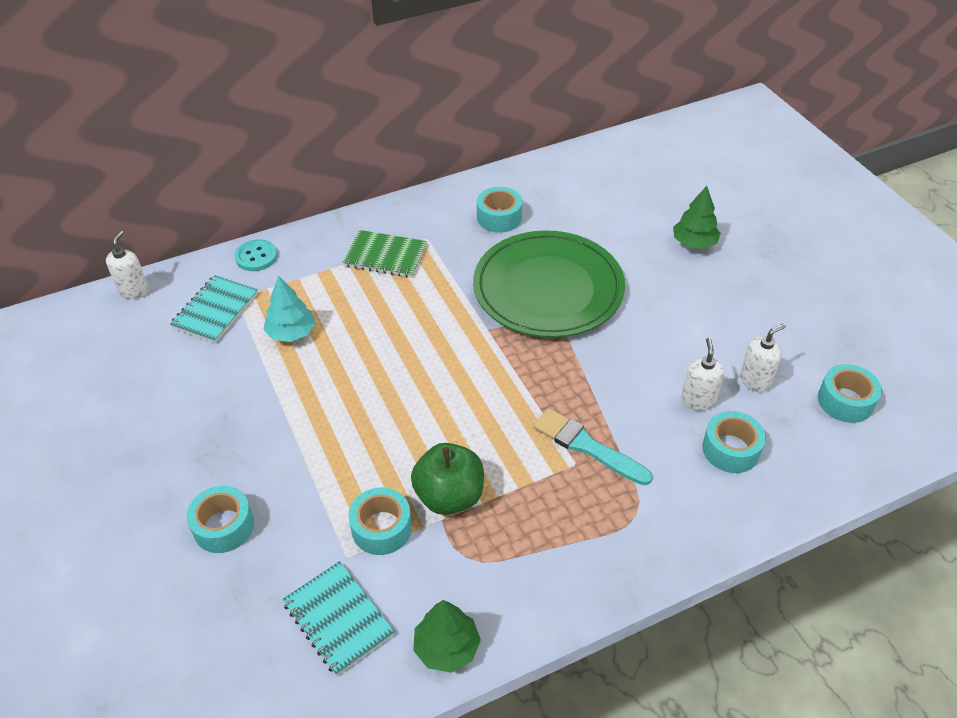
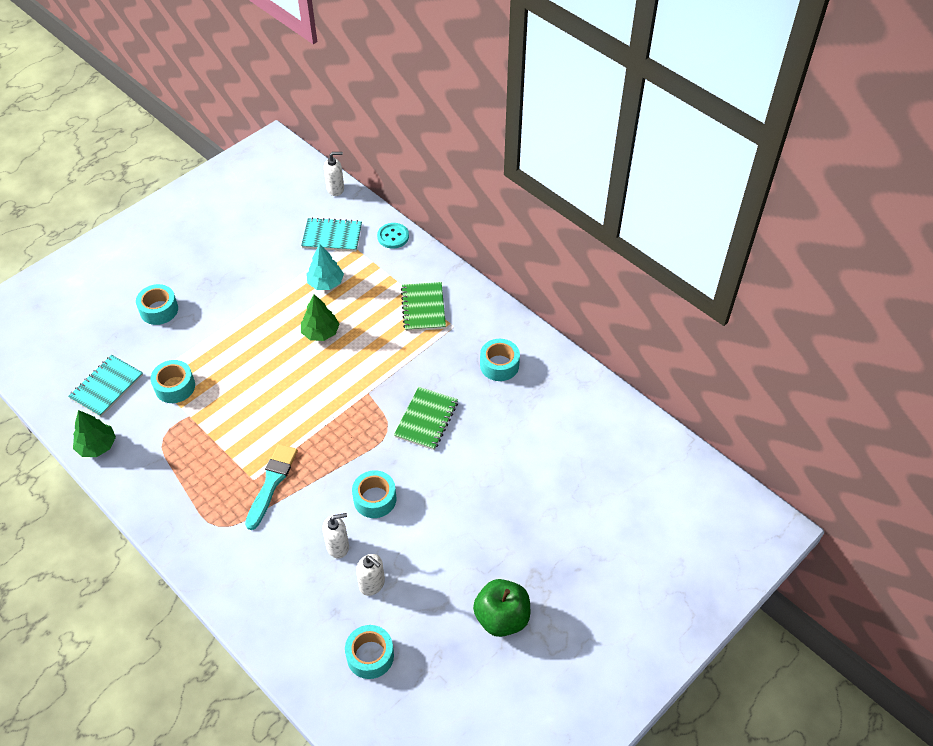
camera: 70 degrees right, 5 degrees up
green apple [411,443,484,515] -> green apple moved to [473,579,530,637]
green plate [473,230,625,338] -> green notebook [394,387,458,450]
green tree [673,186,721,249] -> green tree moved to [301,294,339,341]
turquoise tape [702,411,766,473] -> turquoise tape moved to [352,470,396,518]

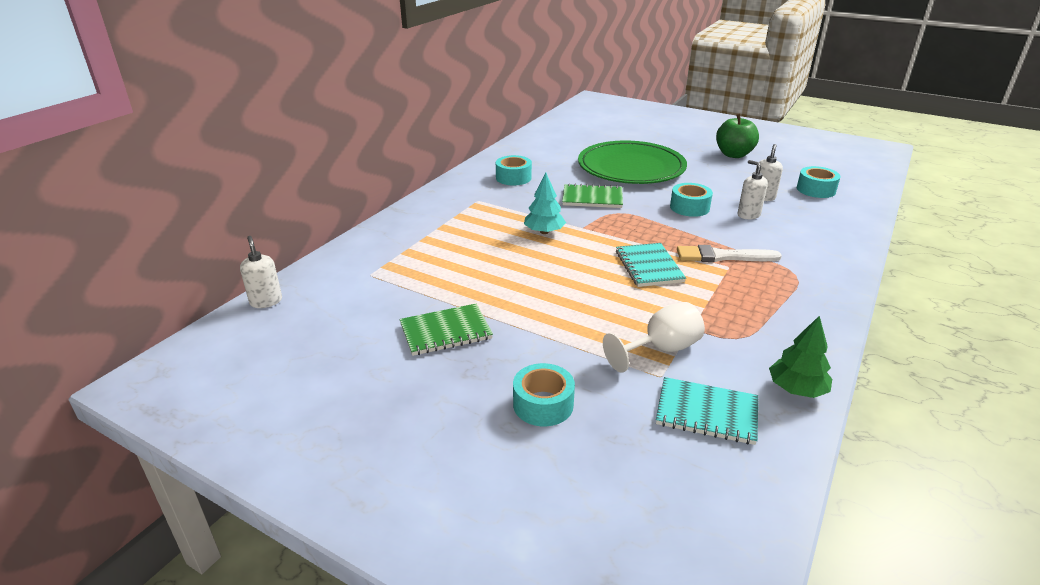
camera: 105 degrees left, 20 degrees down
turquoise tape [151,360,195,403] -> white goblet [603,302,705,373]
turquoise brush [245,444,298,530] -> white brush [677,245,782,262]
turquoise notebook [301,217,362,251] -> turquoise notebook moved to [616,243,686,287]
green tree [301,294,339,341] -> none
turquoise tree [306,244,344,290] -> turquoise tree moved to [524,173,566,234]
turquoise button [377,223,409,249] -> none
green notebook [401,282,446,331] -> green notebook moved to [400,304,493,356]
none -> green plate [578,141,687,184]

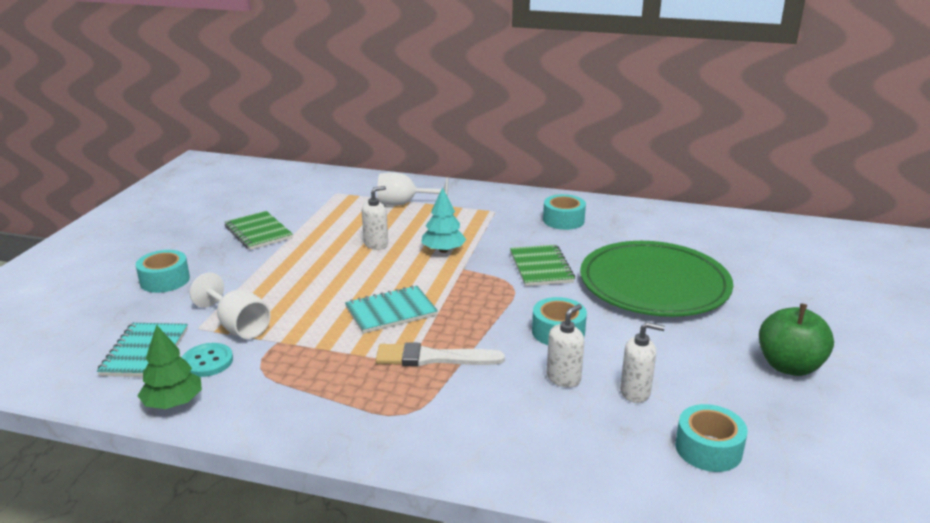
camera: 75 degrees right, 5 degrees down
white soap dispenser [240,236,282,308] -> white soap dispenser moved to [362,186,388,250]
white brush [677,245,782,262] -> white brush turned 75 degrees counterclockwise [376,342,505,366]
none -> turquoise button [182,343,233,377]
none -> white goblet [377,172,448,206]

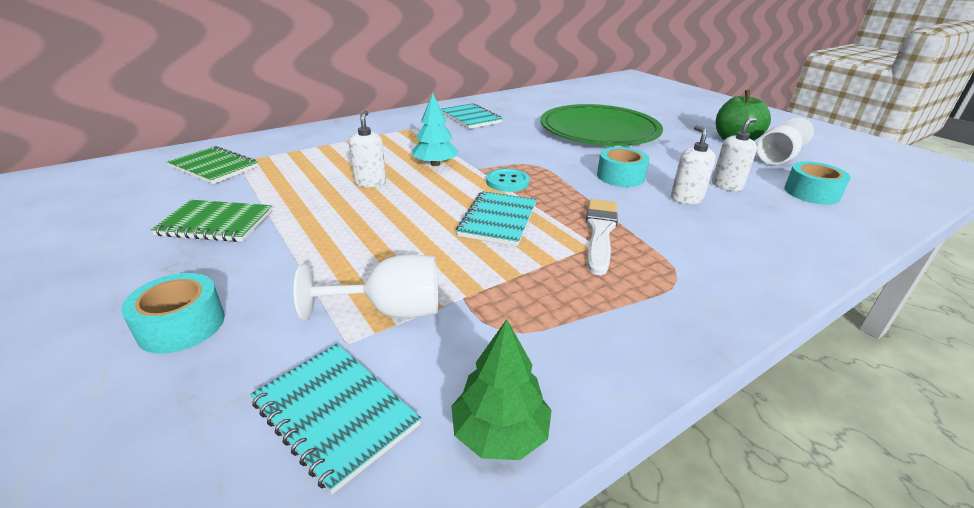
camera: 50 degrees left, 5 degrees up
turquoise button [182,343,233,377] -> turquoise button moved to [486,168,530,192]
white brush [376,342,505,366] -> white brush turned 150 degrees clockwise [586,199,618,275]
white goblet [377,172,448,206] -> white goblet moved to [757,117,814,165]
green notebook [510,244,575,286] -> green notebook moved to [167,146,258,184]
turquoise tape [543,194,586,230] -> turquoise notebook [441,103,503,129]

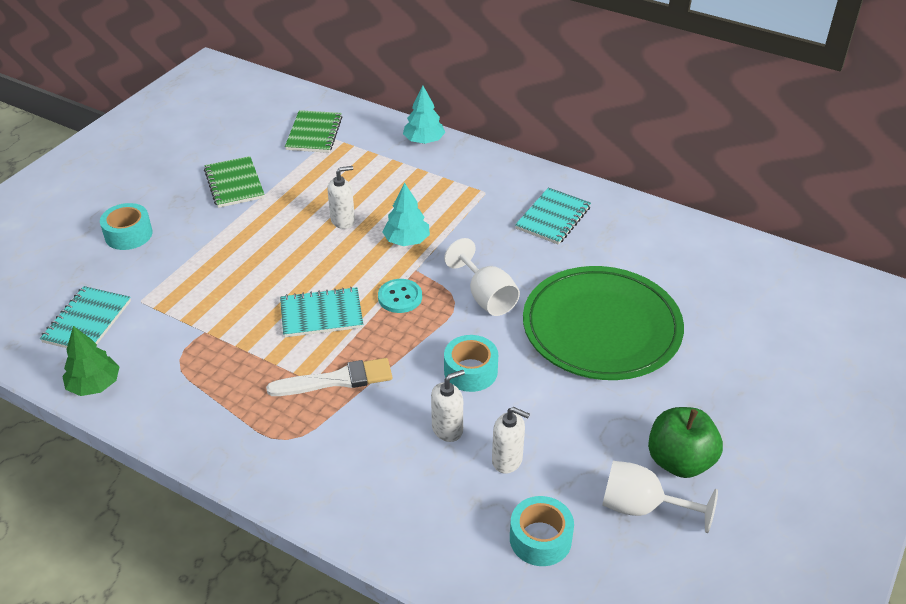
camera: 65 degrees right, 10 degrees up
white goblet [294,254,438,320] -> white goblet moved to [444,238,520,316]
none -> turquoise tree [403,86,445,144]

